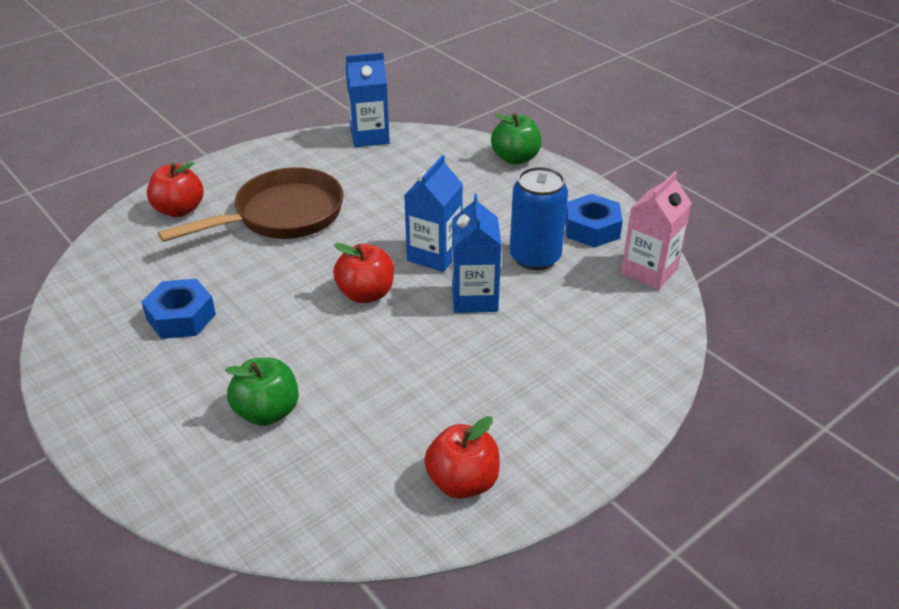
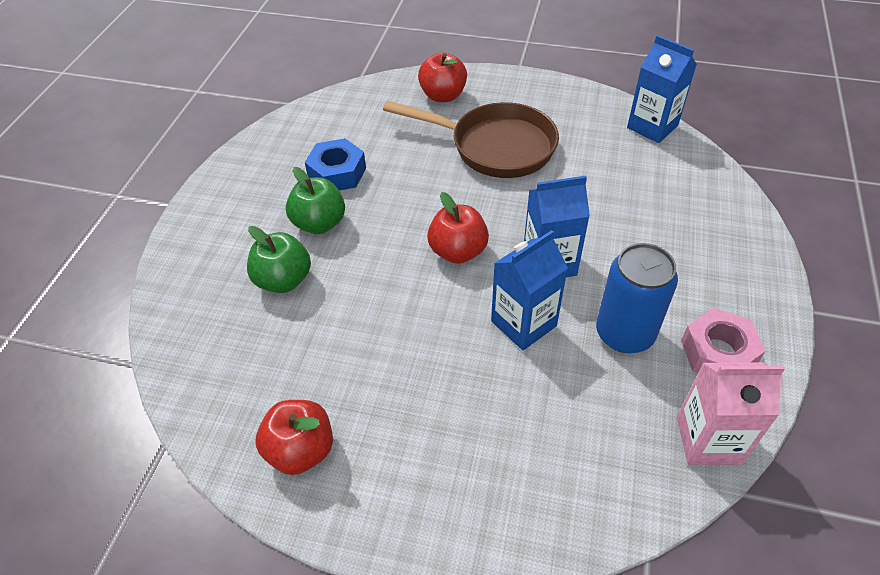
camera: 55 degrees right, 10 degrees up
green apple [491,113,542,165] -> green apple moved to [286,167,345,234]
blue nut [565,194,623,248] -> pink nut [681,308,765,373]

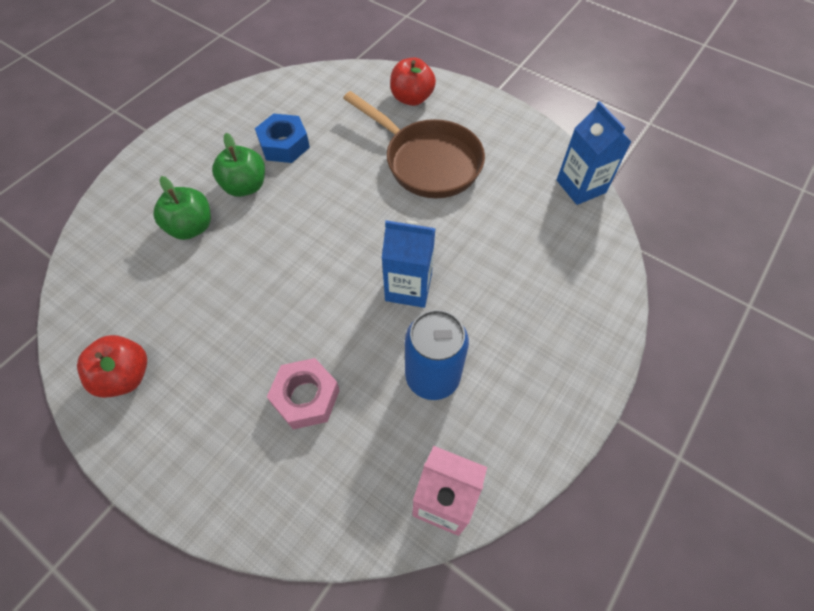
camera: 20 degrees right, 10 degrees up
red apple [427,192,489,264] -> none
blue carton [491,230,568,350] -> none
pink nut [681,308,765,373] -> pink nut moved to [267,358,340,430]

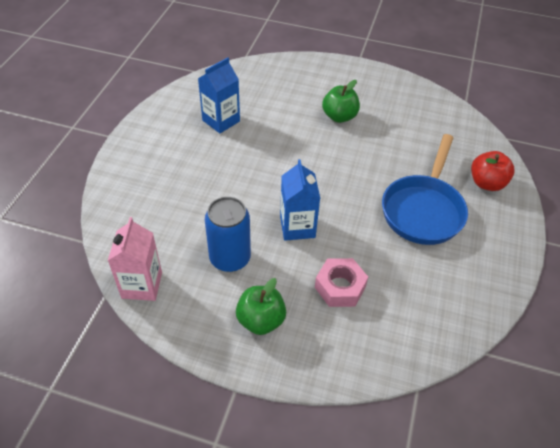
camera: 70 degrees right, 10 degrees down
red apple [77,335,147,398] -> none
green apple [153,176,211,240] -> green apple moved to [236,278,286,335]
blue nut [255,114,310,163] -> none
pink nut [267,358,340,430] -> pink nut moved to [315,258,368,307]
brown pan [343,91,485,198] -> blue pan [382,134,468,245]
blue carton [557,101,632,205] -> blue carton moved to [198,57,240,133]

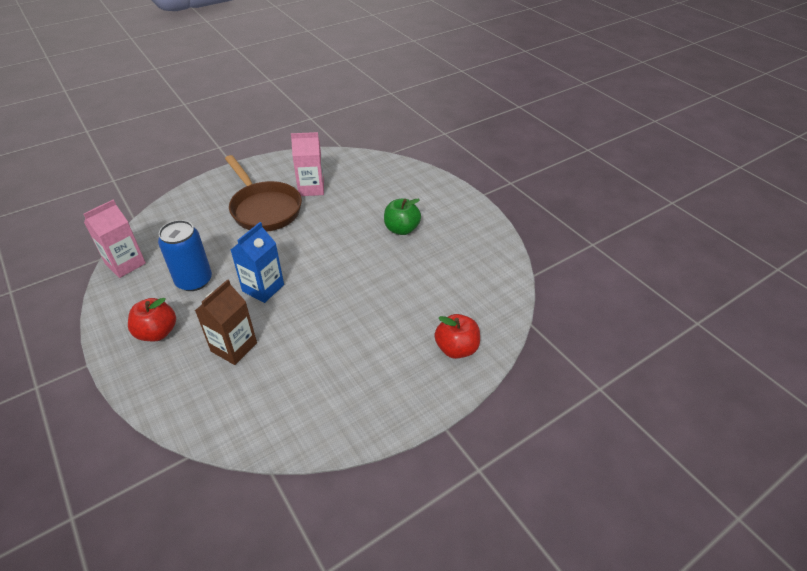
camera: 40 degrees right, 5 degrees down
blue carton [198,57,240,133] -> pink carton [291,132,324,196]
green apple [236,278,286,335] -> red apple [128,298,176,341]
pink nut [315,258,368,307] -> brown carton [195,279,257,365]
blue pan [382,134,468,245] -> none
none -> brown pan [225,155,302,232]

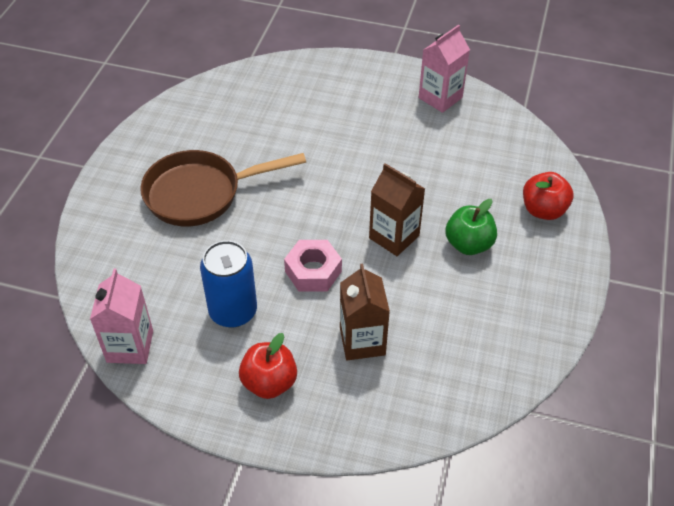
camera: 40 degrees left, 5 degrees up
brown pan [225,155,302,232] -> brown pan turned 150 degrees clockwise [140,150,306,226]
blue carton [231,222,284,303] -> pink nut [284,240,342,292]
pink carton [291,132,324,196] -> pink carton moved to [419,25,470,113]
green apple [384,198,421,235] -> green apple moved to [445,199,497,255]
none -> brown carton [369,163,425,256]

